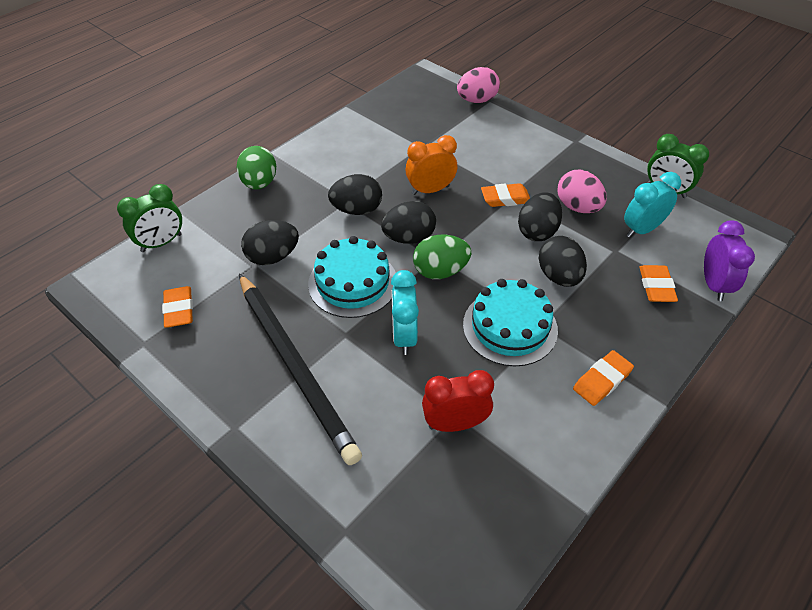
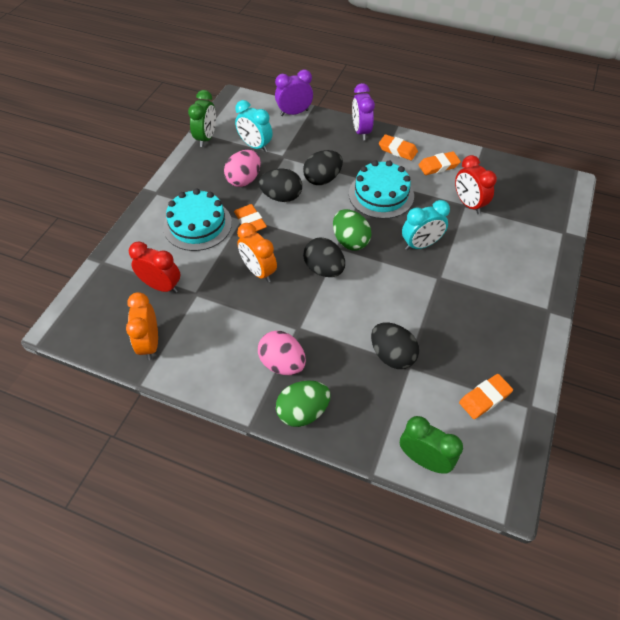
camera: 110 degrees left, 5 degrees up
black pencil [239,273,362,465] -> none
turquoise cake [308,236,396,318] -> turquoise cake moved to [163,188,232,251]
black egg [328,174,382,215] -> none
pink egg [457,67,500,103] -> pink egg moved to [258,331,306,375]
orange eraser [639,265,678,302] -> orange eraser moved to [418,151,461,175]
none -> orange clock [126,292,158,360]
none -> red clock [129,241,180,293]
none -> purple clock [352,83,375,140]

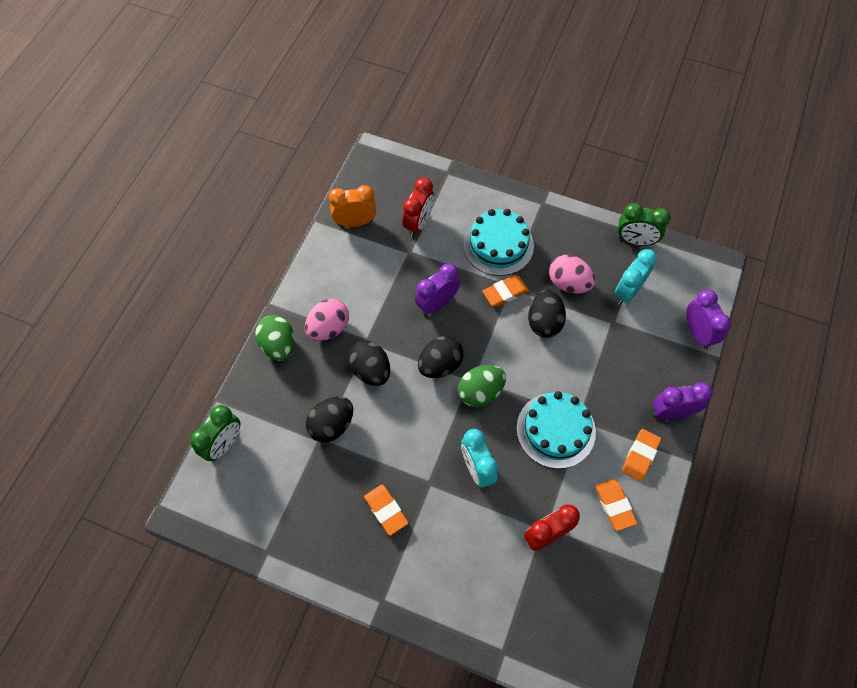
camera: 90 degrees right, 10 degrees up
orange clock [237,223,277,282] -> purple clock [415,263,460,315]
black egg [303,150,343,185] -> black egg moved to [348,341,390,386]
orange eraser [459,374,513,419] -> orange eraser moved to [364,485,408,536]

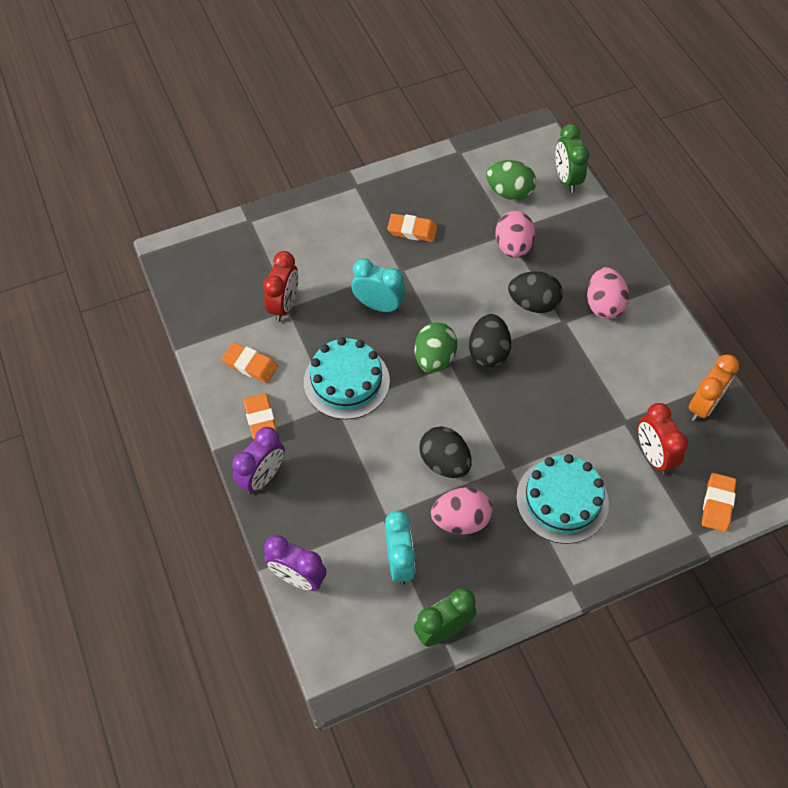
camera: 135 degrees right, 5 degrees down
green egg [255,315,295,361] -> green egg moved to [486,160,536,201]
black egg [306,397,353,443] -> pink egg [495,211,535,258]
purple clock [415,263,460,315] -> none
orange eraser [482,275,529,307] -> orange eraser moved to [702,473,736,532]

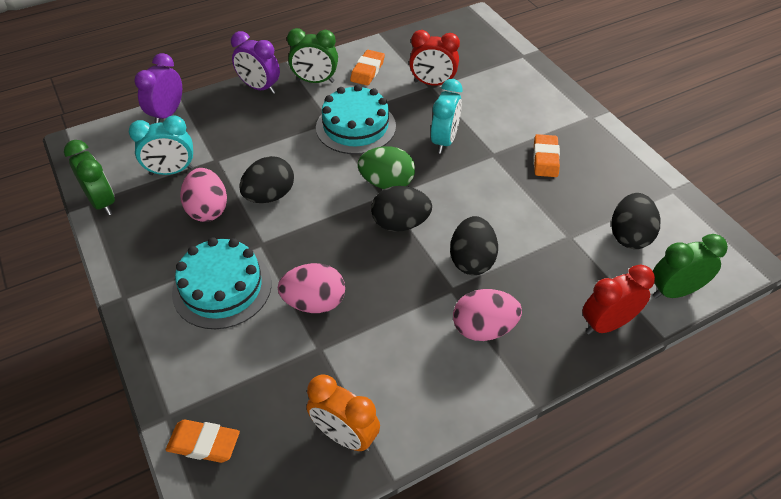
camera: 85 degrees right, 10 degrees down
orange eraser [243,393,277,439] -> green clock [287,28,338,83]
green egg [486,160,536,201] -> black egg [611,193,660,249]
pink egg [495,211,535,258] -> pink egg moved to [278,263,345,313]
red clock [638,403,688,474] -> red clock moved to [582,264,655,335]

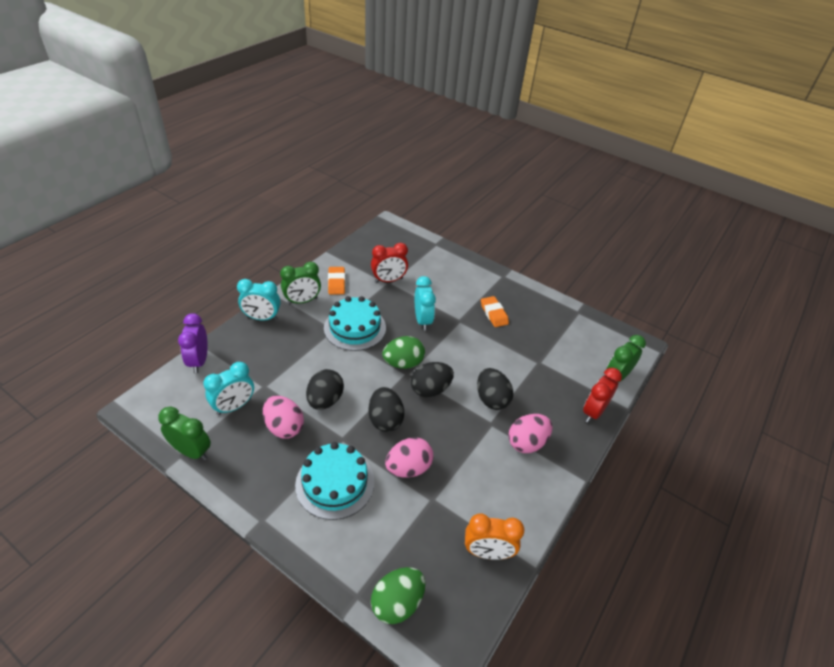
camera: 30 degrees left, 5 degrees down
orange eraser [166,420,240,463] -> green egg [371,567,425,624]
purple clock [231,31,280,94] -> turquoise clock [237,279,281,321]
black egg [611,193,660,249] -> black egg moved to [368,387,404,432]

